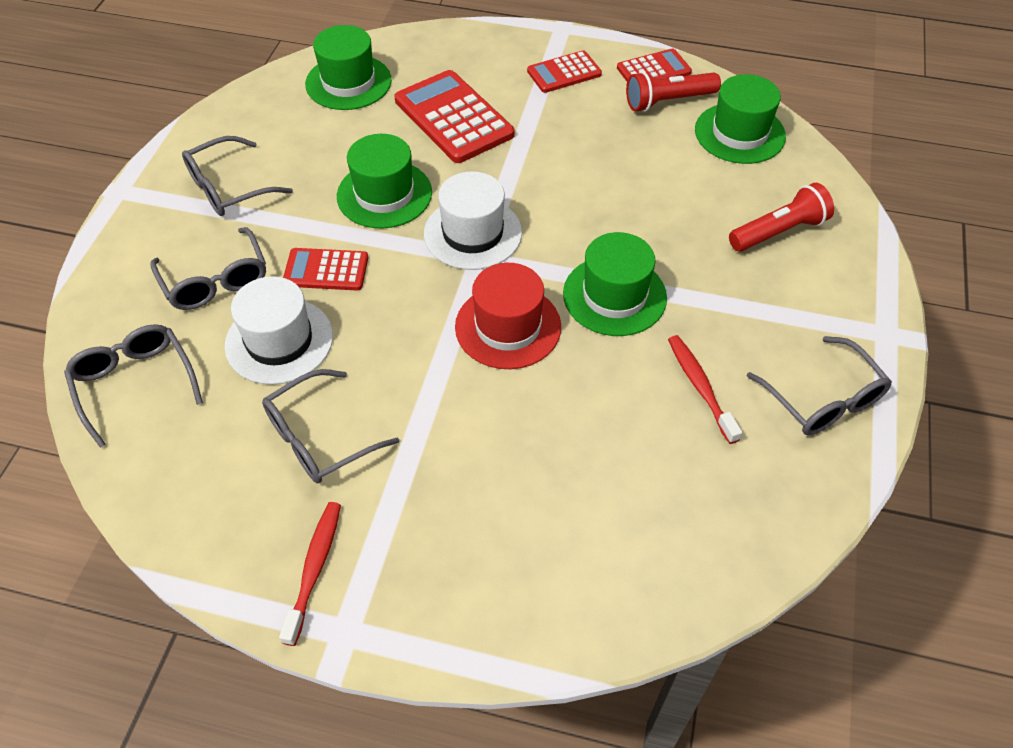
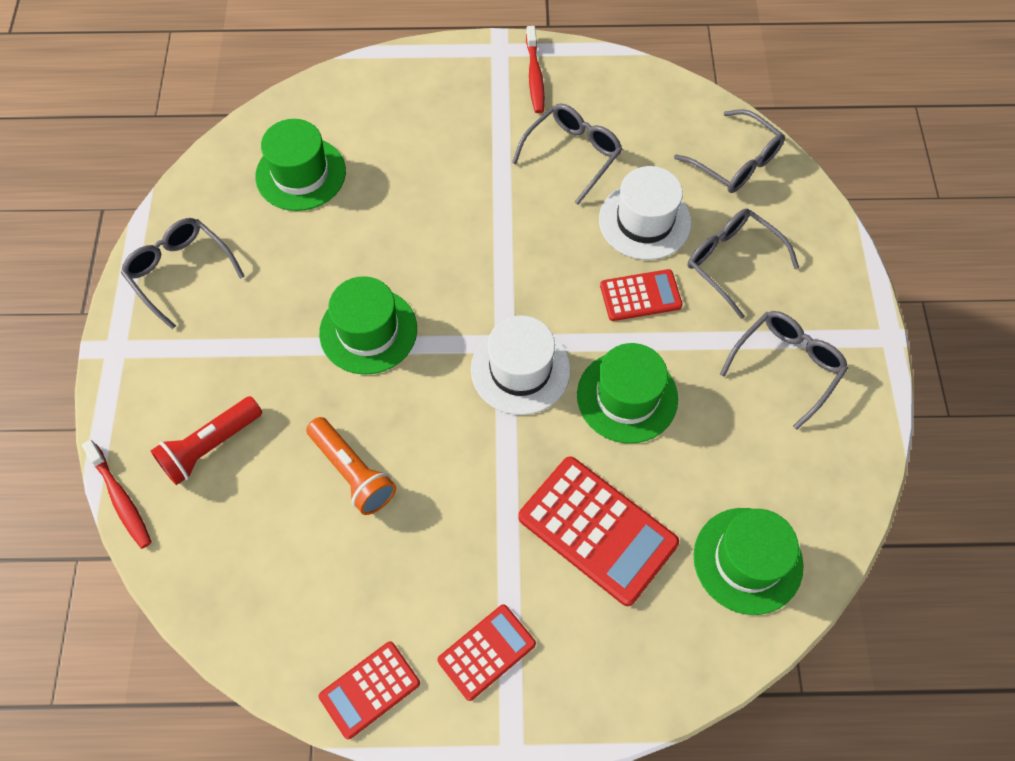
camera: 165 degrees right, 10 degrees up
red hat [455,263,561,369] -> none
red flashlight [626,71,721,112] -> none
red toothbrush [668,335,742,444] -> red toothbrush moved to [82,440,152,549]
green hat [695,74,786,164] -> green hat moved to [255,119,346,211]
none -> orange flashlight [306,417,396,515]

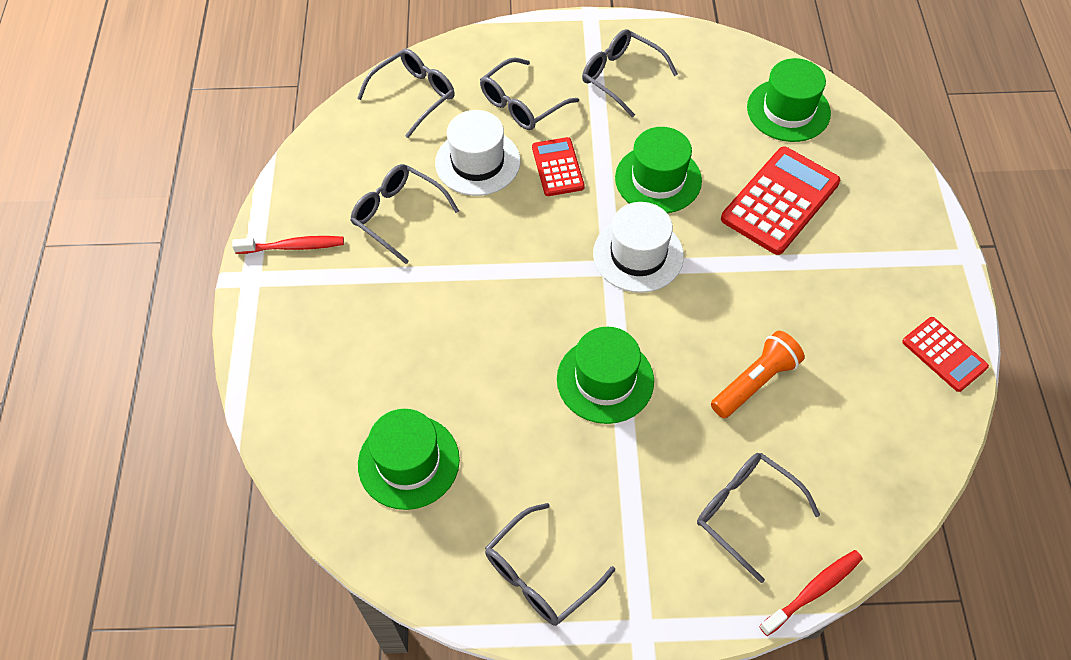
camera: 90 degrees left, 5 degrees down
red flashlight [151,396,262,485] -> grey glasses [697,453,820,583]
red calculator [437,604,536,701] -> none

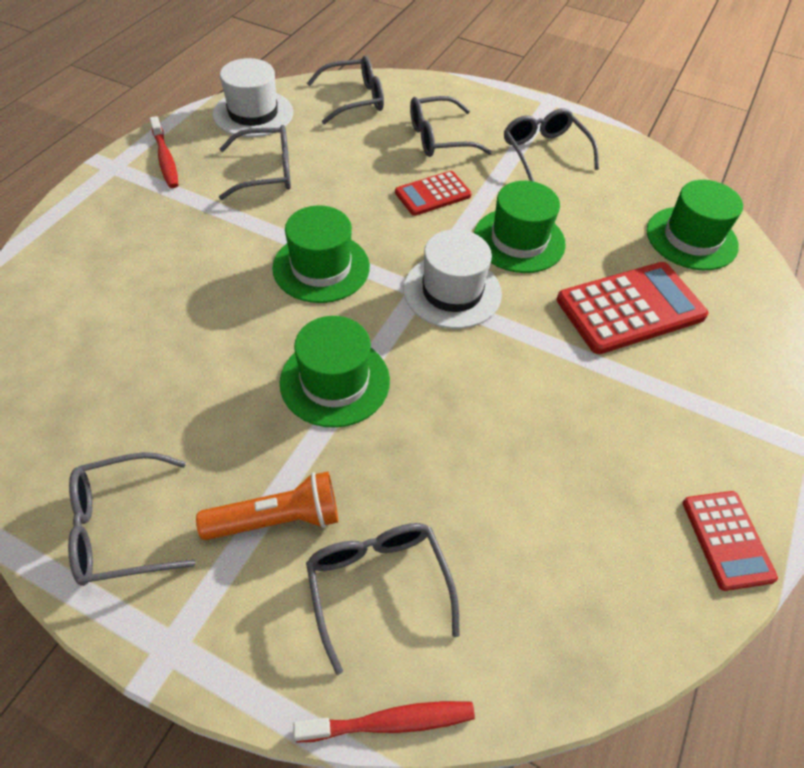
camera: 25 degrees right, 5 degrees down
red toothbrush [232,236,344,254] -> red toothbrush turned 45 degrees clockwise [150,116,178,188]
grey glasses [351,164,459,264] -> grey glasses turned 105 degrees clockwise [219,125,291,200]
green hat [358,409,460,510] -> green hat moved to [272,205,370,303]
white hat [435,110,520,196] -> white hat moved to [213,58,293,137]
red calculator [532,137,585,196] -> red calculator turned 135 degrees counterclockwise [395,171,472,216]
orange flashlight [711,331,805,418] -> orange flashlight moved to [196,471,338,540]

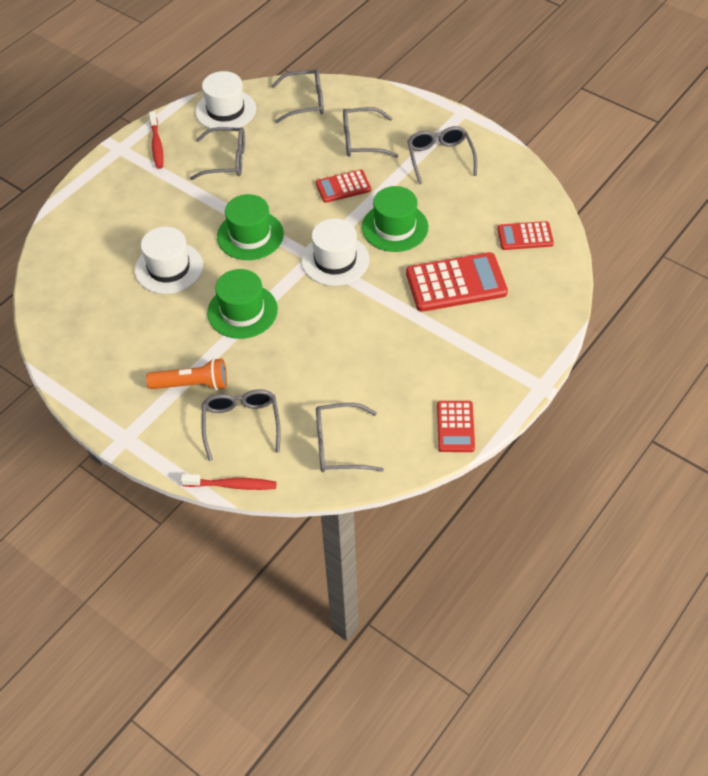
camera: 15 degrees right, 0 degrees up
grey glasses [68,452,195,586] -> grey glasses moved to [316,403,384,472]
green hat [647,180,743,270] -> red calculator [497,221,554,250]
none -> white hat [135,226,203,294]

